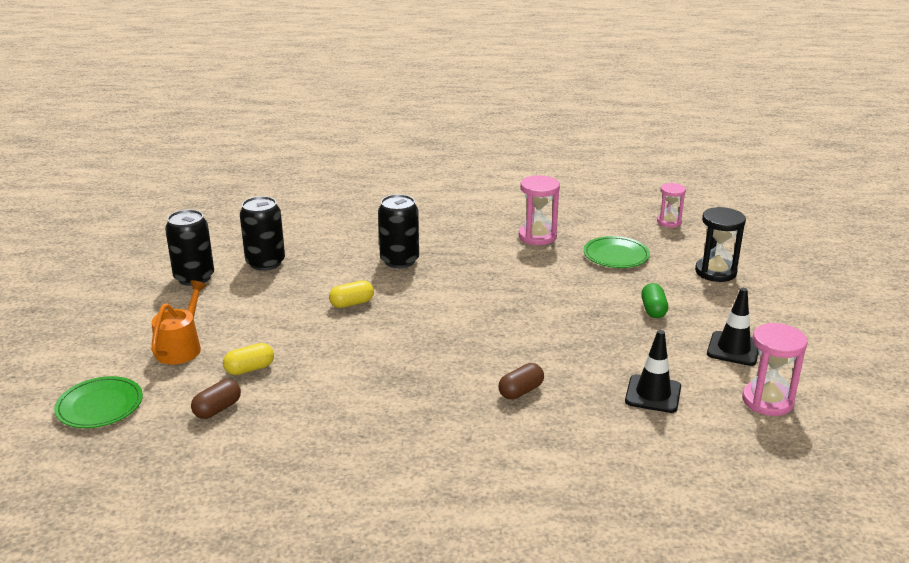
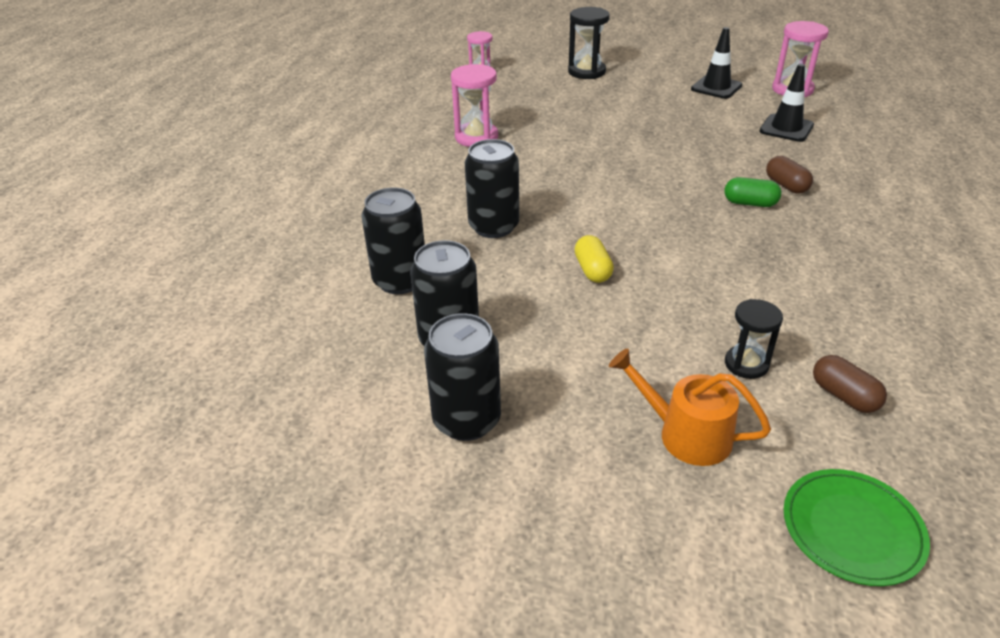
camera: 75 degrees left, 10 degrees up
yellow capsule [223,343,274,375] -> black hourglass [725,299,783,379]
green plate [583,236,650,268] -> none
green capsule [641,283,668,318] -> green capsule moved to [725,177,781,207]
none -> black can [362,188,425,294]

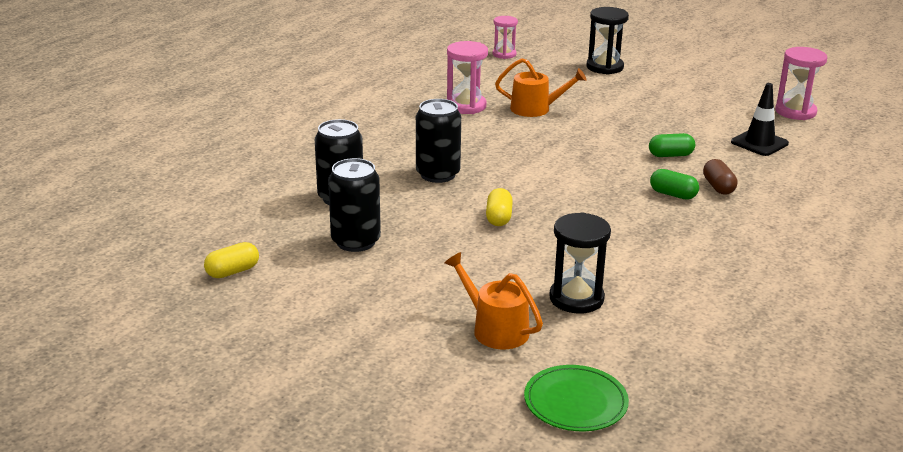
camera: 15 degrees right, 10 degrees down
black can [424,313,501,441] -> none
black traffic cone [691,27,742,99] -> none
black hourglass [725,299,783,379] -> black hourglass [549,212,611,313], size x1.52
brown capsule [813,355,887,413] -> none
none -> yellow capsule [204,242,259,278]
none -> orange watering can [495,58,587,117]
none -> green capsule [649,133,695,157]

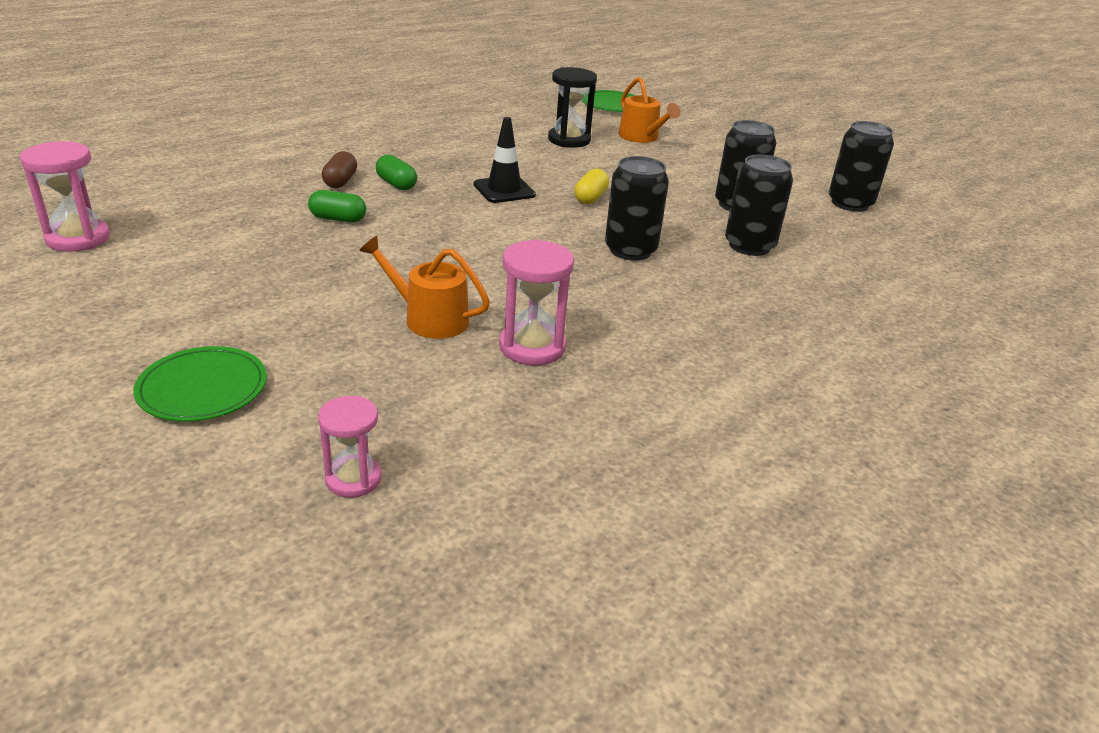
camera: 165 degrees left, 5 degrees up
yellow capsule [204,242,259,278] -> black can [829,121,894,212]
black hourglass [587,7,629,74] -> green plate [133,346,267,422]
black traffic cone [731,83,789,156] -> black traffic cone moved to [474,117,536,203]

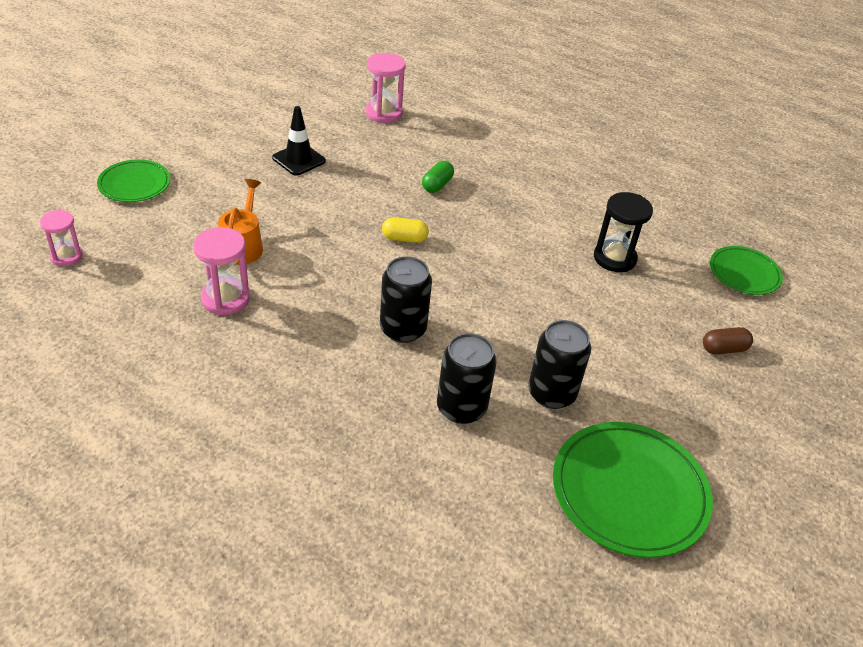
camera: 70 degrees right, 10 degrees up
pink hourglass [20,141,110,252] -> pink hourglass moved to [366,53,406,123]
green capsule [308,190,366,223] -> none
brown capsule [322,151,357,188] -> brown capsule moved to [703,327,753,354]
black traffic cone [474,117,536,203] -> black traffic cone moved to [272,106,326,176]
yellow capsule [574,169,609,204] -> yellow capsule moved to [382,217,429,243]
orange watering can [618,77,681,143] -> none
black can [829,121,894,212] -> green plate [553,422,713,558]

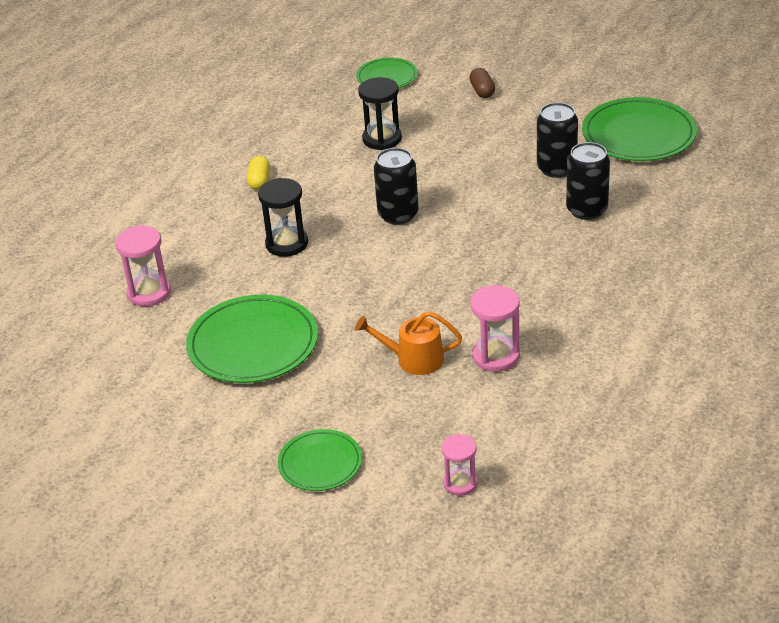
camera: 85 degrees left, 5 degrees down
black traffic cone [272,106,326,176] -> green plate [186,295,318,383]
black can [380,256,432,343] -> black can moved to [374,148,419,225]
yellow capsule [382,217,429,243] -> yellow capsule moved to [247,156,270,190]
green capsule [422,161,454,193] -> black hourglass [258,178,308,257]

